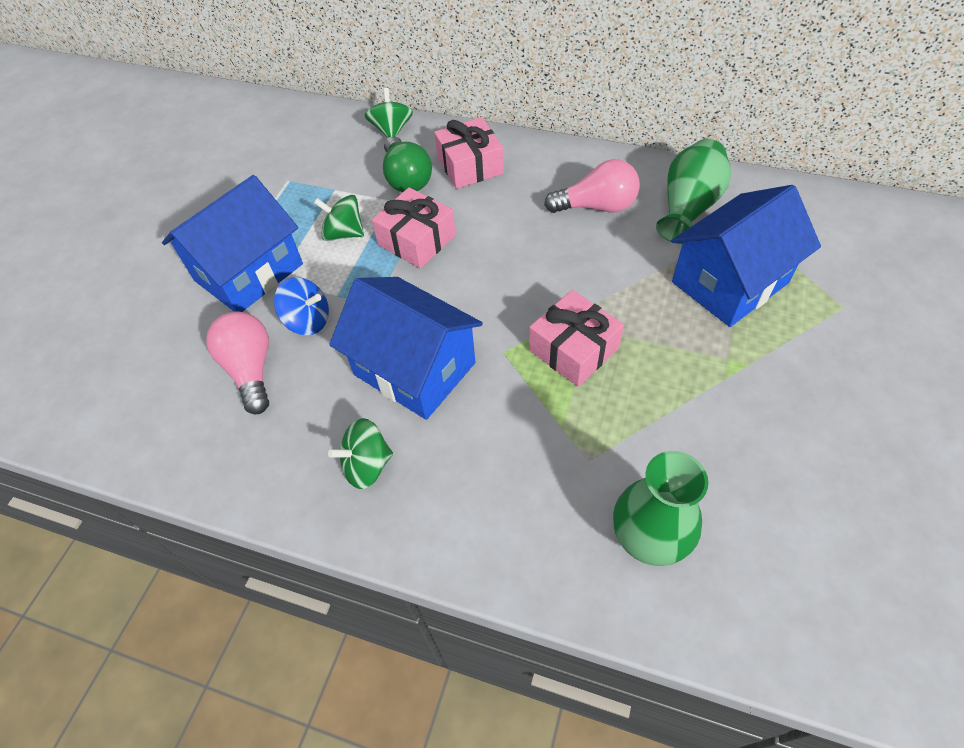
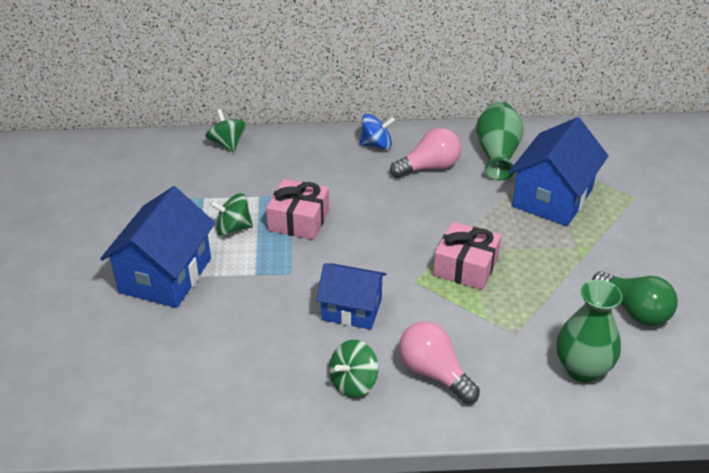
camera: 25 degrees left, 15 degrees down
pink light bulb [206,311,269,414] -> pink light bulb moved to [399,321,480,404]
blue spinning top [274,277,329,335] -> blue spinning top moved to [359,114,395,150]
blue house [329,277,483,420] -> blue house [316,263,386,330], size x0.65
green light bulb [383,136,432,192] -> green light bulb moved to [592,271,678,326]
pink gift [434,117,504,189] -> none

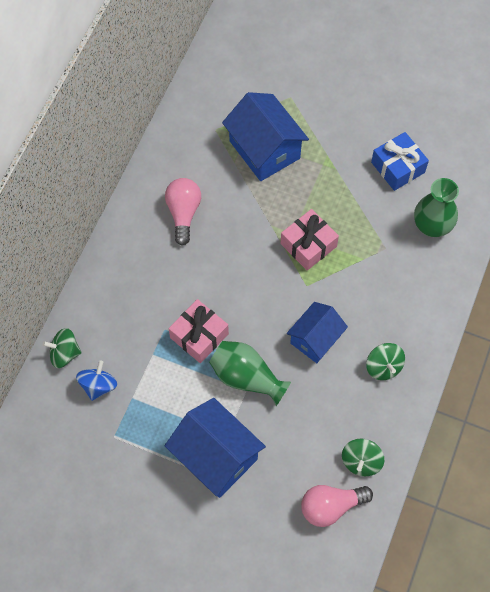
camera: 65 degrees left, 25 degrees up
green spinning top [210,193,253,236] -> green spinning top moved to [342,439,384,476]
blue spinning top [359,114,395,150] -> blue spinning top moved to [76,360,117,401]
pink light bulb [399,321,480,404] -> pink light bulb moved to [301,485,373,527]
green vase [476,102,524,181] -> green vase moved to [209,341,291,406]
green light bulb [592,271,678,326] -> blue gift [371,132,429,191]

